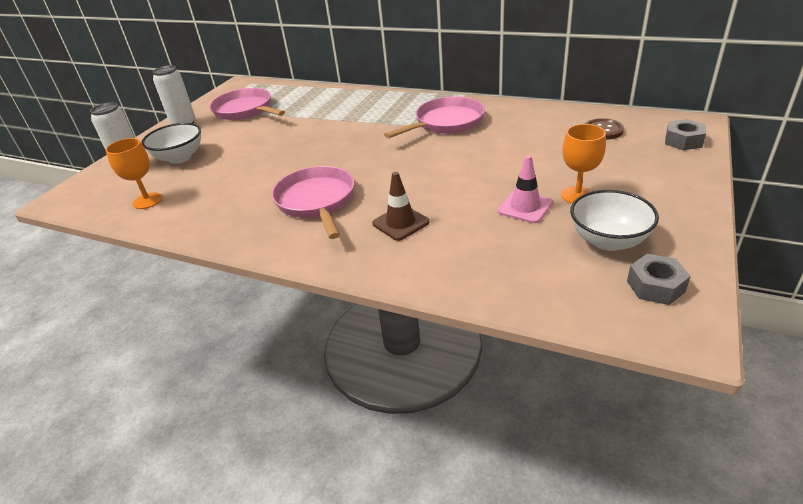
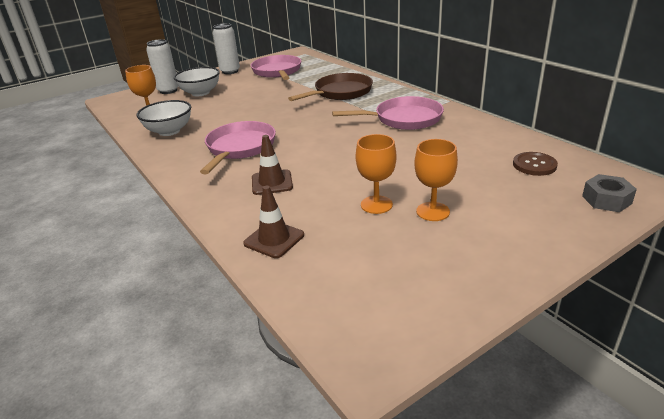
camera: 30 degrees right, 5 degrees down
pink traffic cone [498,155,553,223] -> orange goblet [356,134,397,214]
white bowl [570,190,659,251] -> white bowl moved to [136,100,191,136]
grey nut [627,254,691,305] -> none
none -> brown traffic cone [243,186,304,258]
none -> brown pan [288,73,373,101]

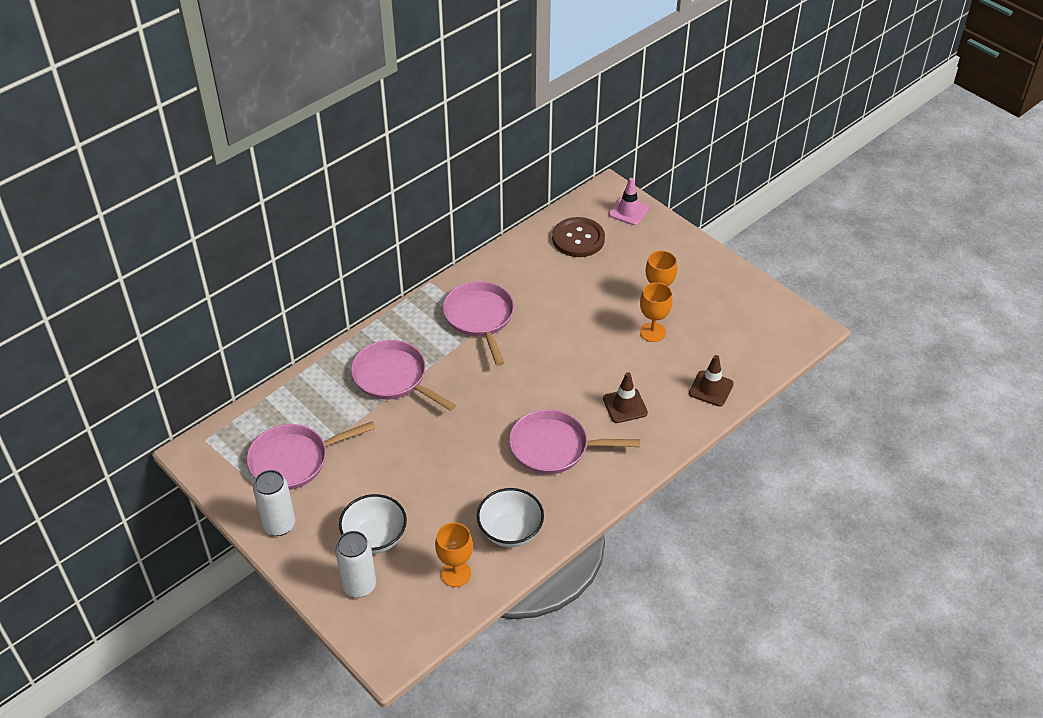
camera: 100 degrees left, 15 degrees up
brown pan [288,73,373,101] -> pink pan [351,340,456,411]
brown button [513,152,558,176] -> brown button [552,217,605,257], size x1.52
grey nut [582,174,637,212] -> pink traffic cone [609,178,649,225]

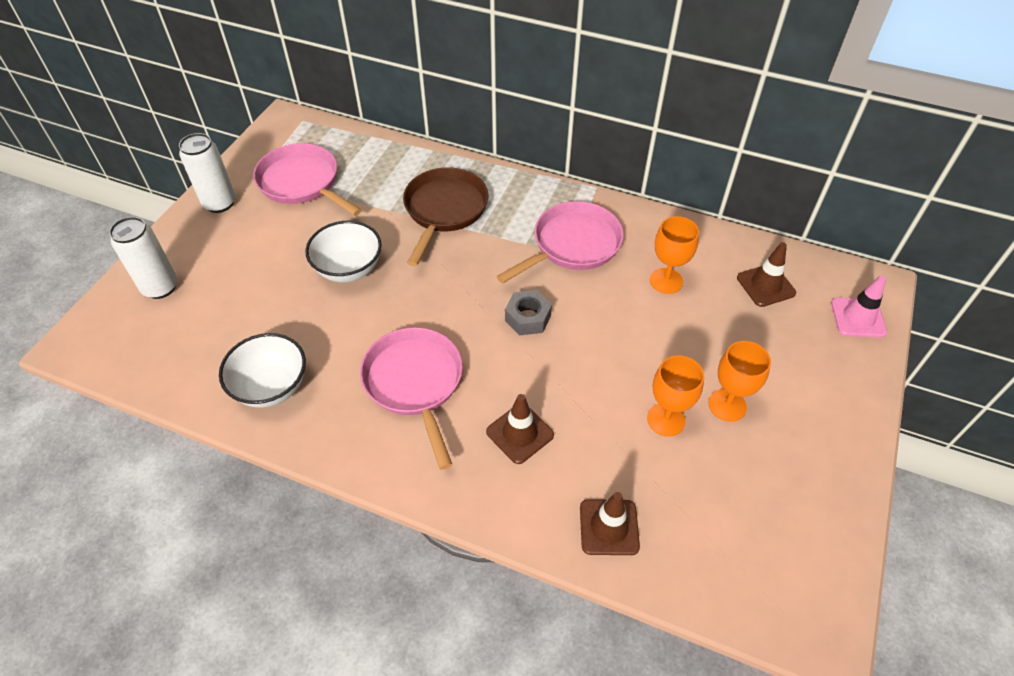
camera: 65 degrees right, 5 degrees up
white bowl [339,494,407,554] -> white bowl moved to [305,221,382,282]
pink pan [351,340,456,411] -> brown pan [403,167,488,266]
orange goblet [435,522,473,587] -> orange goblet moved to [650,216,699,294]
brown button [552,217,605,257] -> brown traffic cone [737,242,796,307]
none -> grey nut [505,290,552,335]

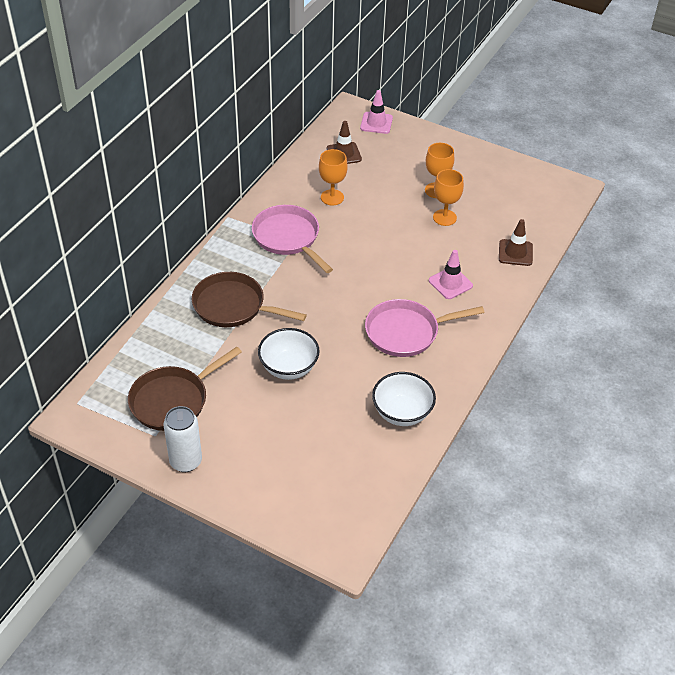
camera: 85 degrees left, 5 degrees down
white can [109,217,177,299] -> none
pink pan [253,143,362,216] -> brown pan [128,347,242,431]
brown traffic cone [486,394,554,464] -> pink traffic cone [429,250,473,299]
grey nut [505,290,552,335] -> none

